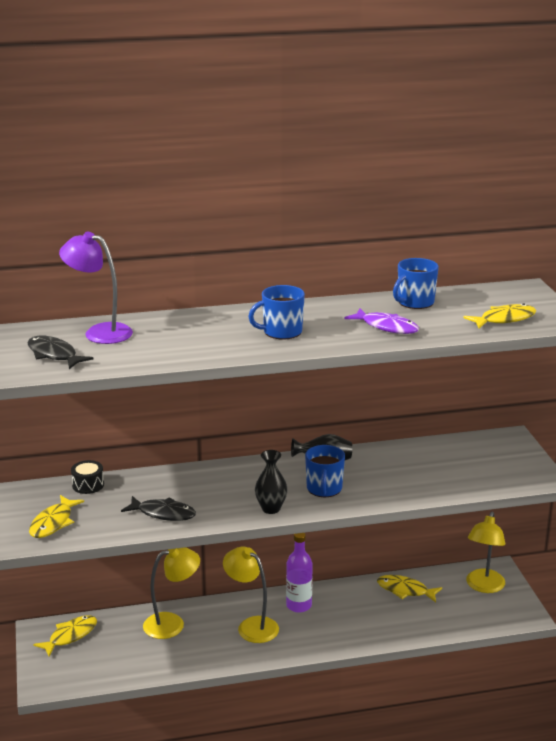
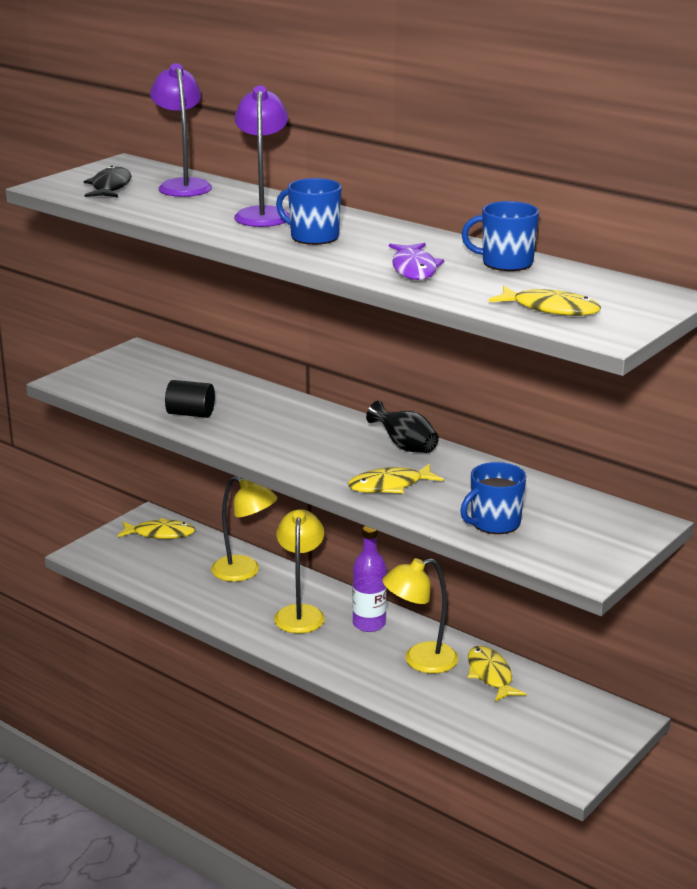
camera: 50 degrees right, 0 degrees up
yellow fish [29,495,84,538] -> yellow fish moved to [348,463,444,494]
black drum [71,460,104,494] -> none
black fish [121,496,196,521] -> black cylinder [165,380,215,418]
black vase [255,450,288,514] -> none
blue mug [305,445,345,497] -> blue mug moved to [460,462,526,534]
yellow lamp [466,511,505,593] -> yellow lamp moved to [383,558,458,674]
none -> purple lamp [234,86,290,227]

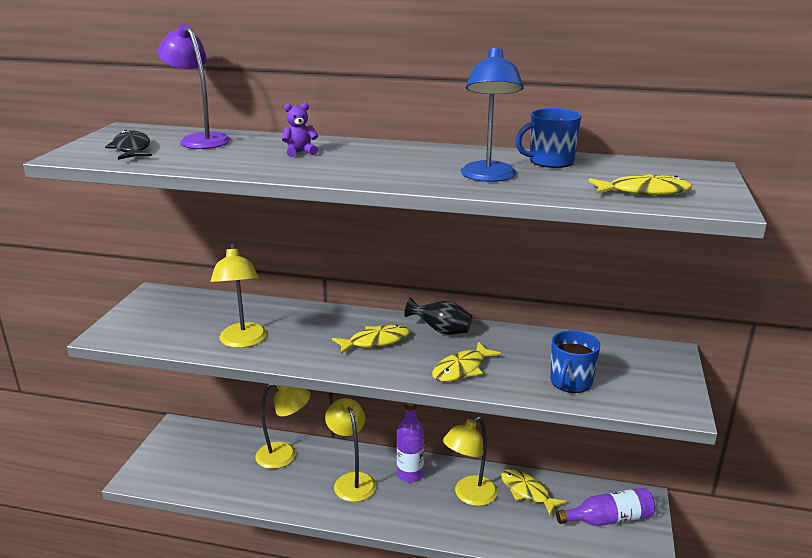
camera: 25 degrees left, 0 degrees up
yellow fish [117,518,195,539] -> yellow fish moved to [332,325,410,354]
black cylinder [165,380,215,418] -> yellow lamp [211,244,267,348]
purple lamp [234,86,290,227] -> purple teddy bear [282,102,318,157]
blue mug [276,178,342,245] -> none
purple fish [389,243,444,280] -> blue lamp [461,47,524,182]
none -> purple bottle [556,487,655,526]

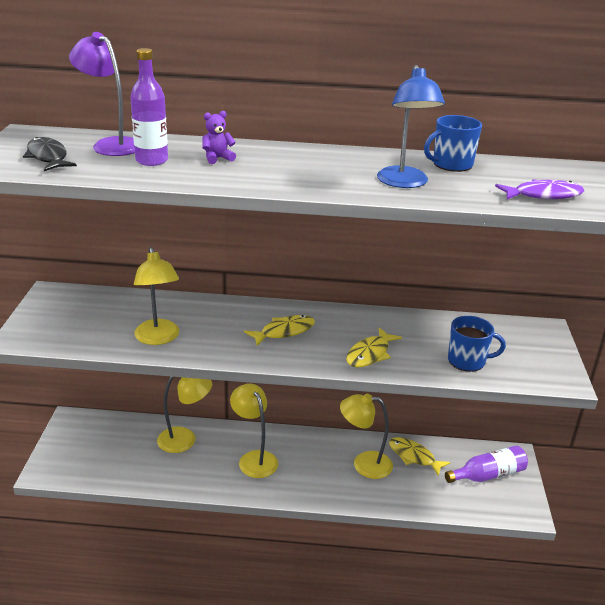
camera: 10 degrees left, 5 degrees up
purple bottle [397,403,424,483] -> purple bottle moved to [130,48,168,166]
black vase [404,297,472,335] -> none
yellow lamp [443,416,498,506] -> yellow lamp turned 60 degrees clockwise [340,394,393,479]
blue mug [550,330,600,393] -> blue mug turned 105 degrees counterclockwise [448,316,506,372]
yellow fish [589,175,692,195] -> purple fish [495,179,584,199]

